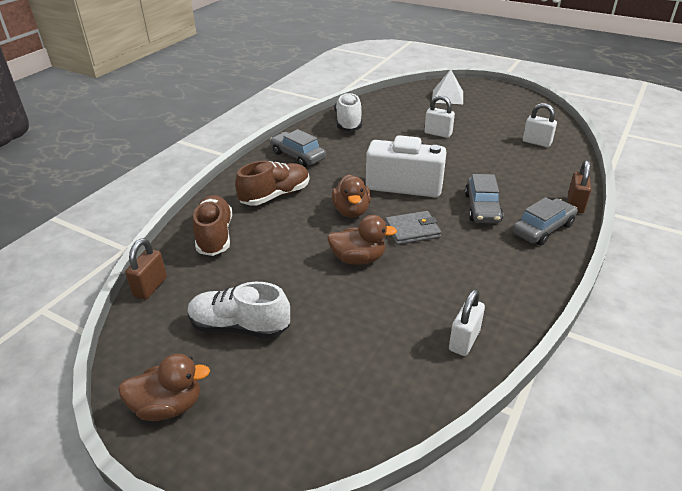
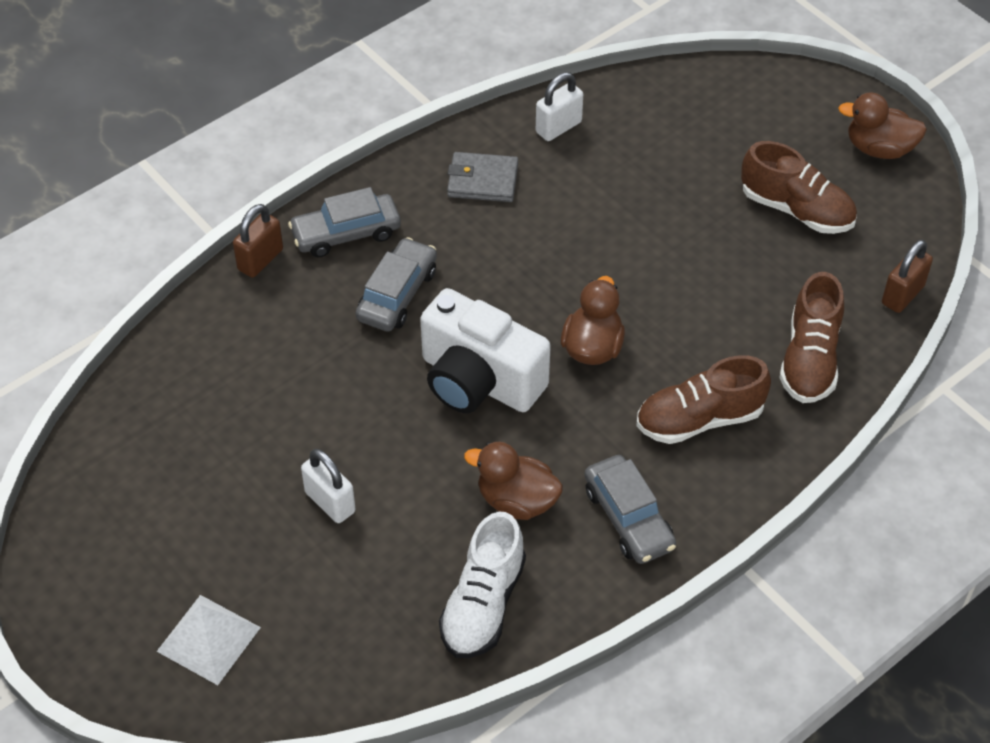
camera: 160 degrees left, 15 degrees up
white shoe [187,282,290,339] -> brown shoe [741,141,857,234]
brown duck [327,215,397,265] -> brown duck moved to [464,442,563,520]
grey wallet [385,211,441,245] -> grey wallet moved to [447,152,518,202]
white padlock [523,103,557,147] -> none

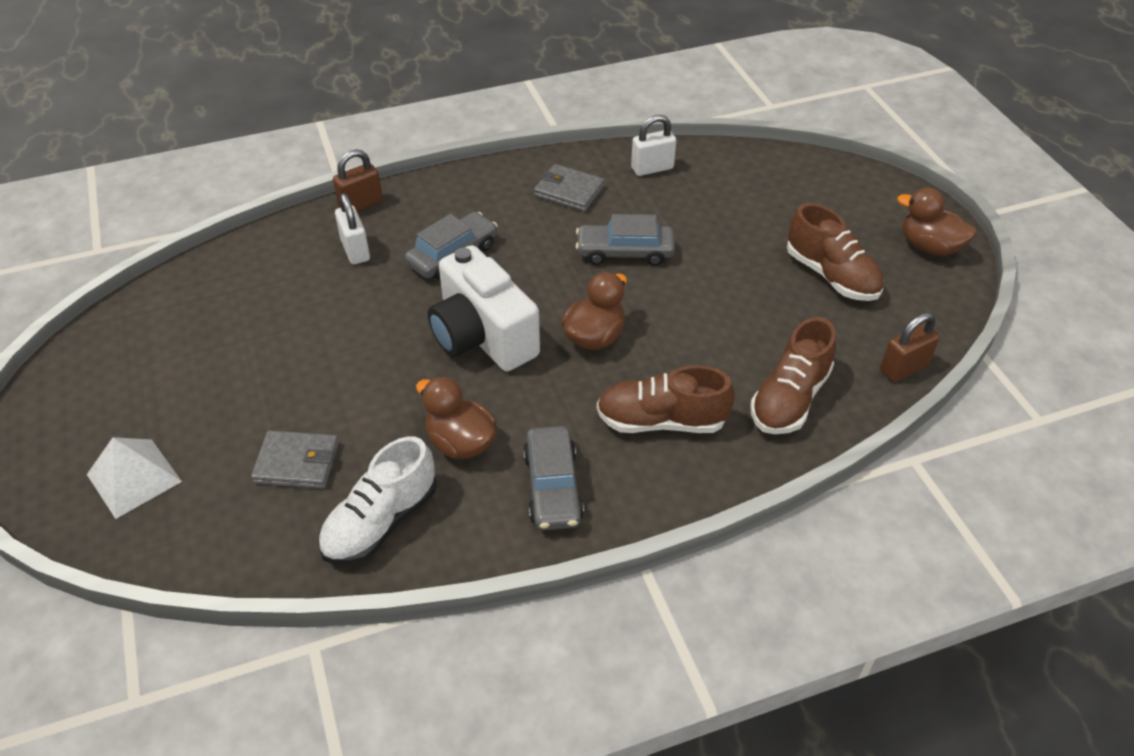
camera: 20 degrees right, 5 degrees down
grey car [288,187,401,258] -> grey car moved to [576,214,675,266]
white padlock [301,449,355,523] -> white padlock moved to [335,193,370,264]
none -> grey wallet [251,430,339,489]

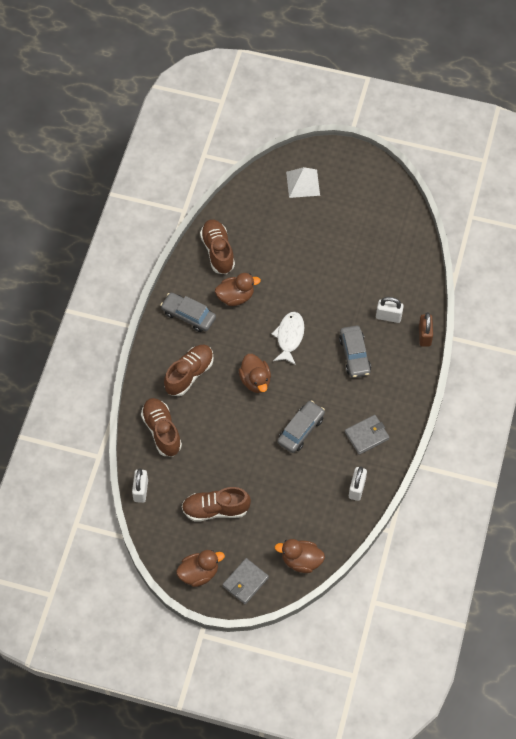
camera: 125 degrees right, 15 degrees up
grey wallet [251,430,339,489] -> grey wallet moved to [222,558,269,604]
white shoe [318,437,437,565] -> brown shoe [200,219,235,274]
white camera [427,245,540,372] -> white fish [272,312,304,365]
brown padlock [880,312,940,382] -> white padlock [132,468,148,503]
none -> brown duck [275,539,325,573]

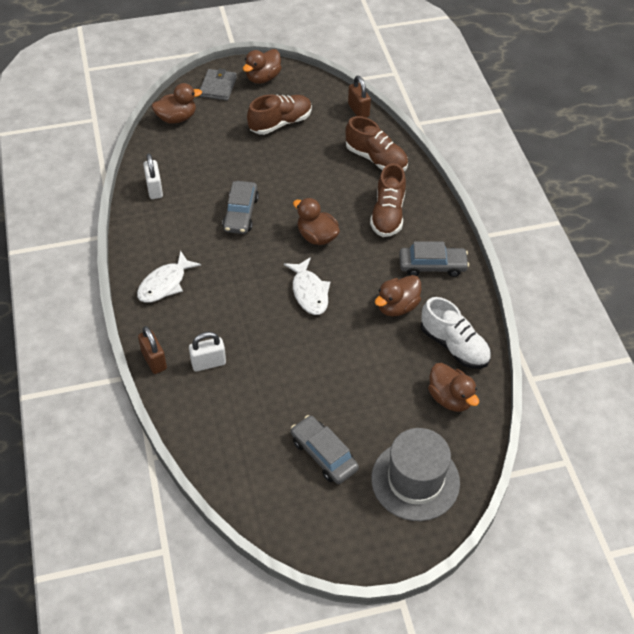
camera: 150 degrees right, 10 degrees down
white padlock [132,468,148,503] -> brown padlock [348,76,371,118]
brown shoe [200,219,235,274] -> white shoe [421,297,491,369]
white pyramid [286,167,320,198] -> grey hat [371,428,460,521]
grey car [339,325,371,378] -> grey car moved to [291,415,359,484]
grey wallet [345,415,390,455] -> none
none -> white fish [137,251,201,303]
none -> brown duck [428,363,479,412]

